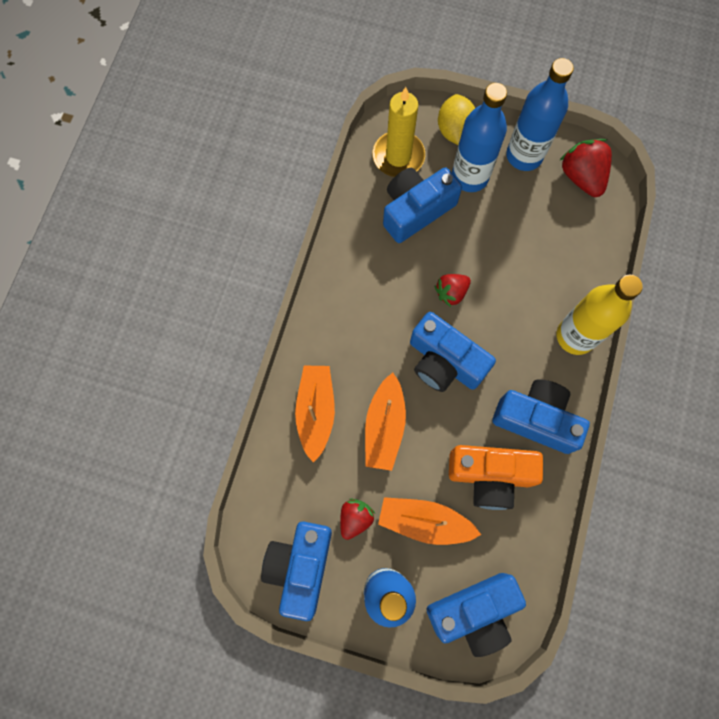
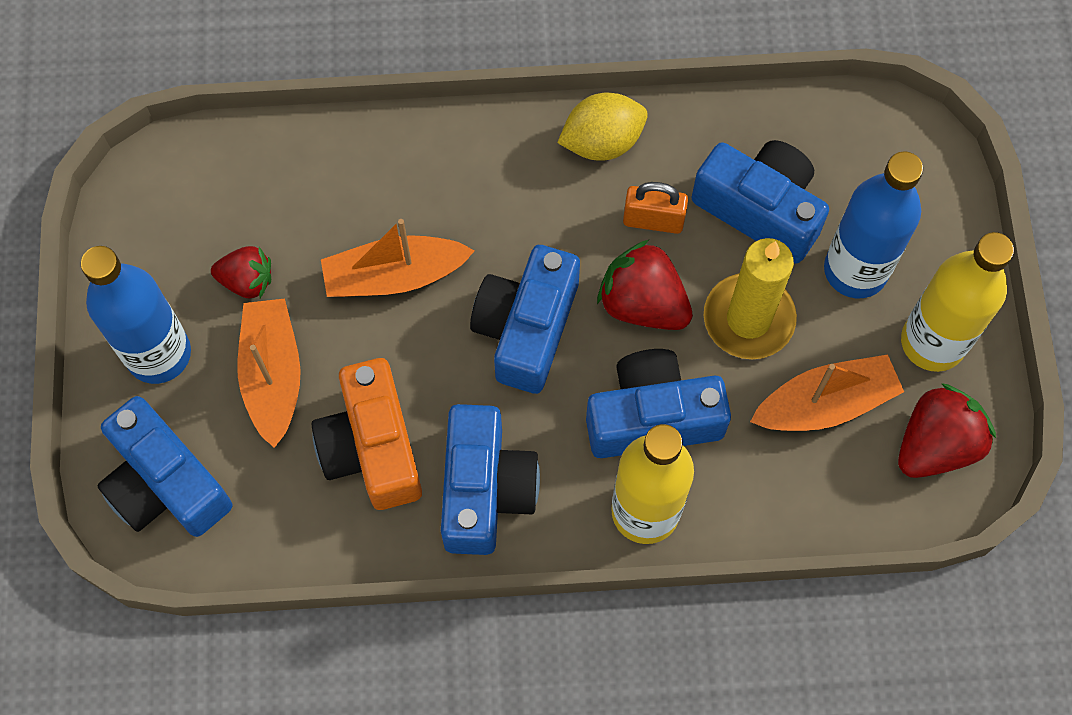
camera: 70 degrees right, 5 degrees down
blue camera [261,521,332,621] -> blue camera moved to [586,349,731,458]
orange boat [295,366,335,463] -> orange boat moved to [750,355,904,431]
yellow candle [373,87,425,177] -> yellow candle moved to [704,238,797,359]
red strawberry [435,274,471,307] -> red strawberry [597,240,693,330], size x1.57
yellow lemon [438,94,475,145] -> yellow lemon moved to [557,93,648,161]
blue bottle [506,58,574,171] -> yellow bottle [901,232,1014,372]
none -> orange padlock [623,182,688,234]

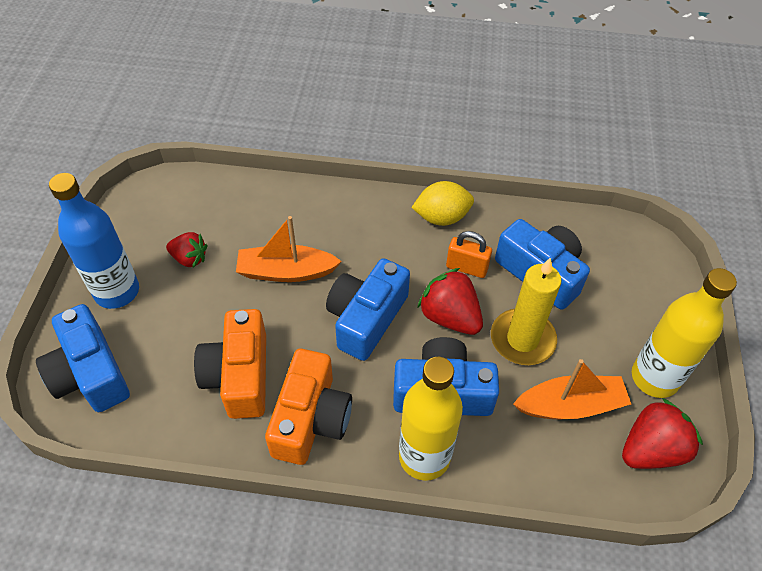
camera: 10 degrees right, 15 degrees down
orange boat [237,298,301,448] -> none
blue camera [441,404,540,555] -> orange camera [265,349,352,465]
blue bottle [824,151,923,299] -> none

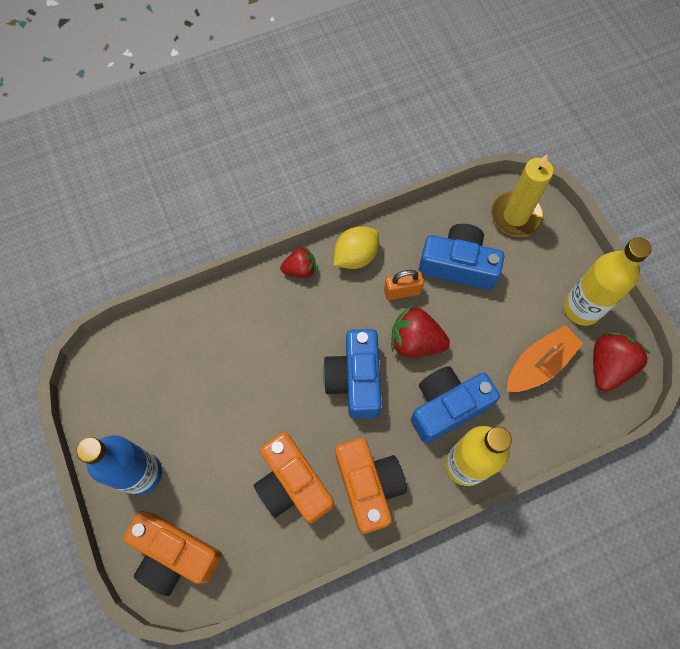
camera: 30 degrees left, 15 degrees up
blue camera [36,304,130,412] -> orange camera [123,511,222,596]
red strawberry [166,232,207,267] -> red strawberry moved to [280,247,316,278]
orange boat [236,216,342,282] -> none
yellow candle [491,258,562,365] -> yellow candle moved to [491,155,554,237]

